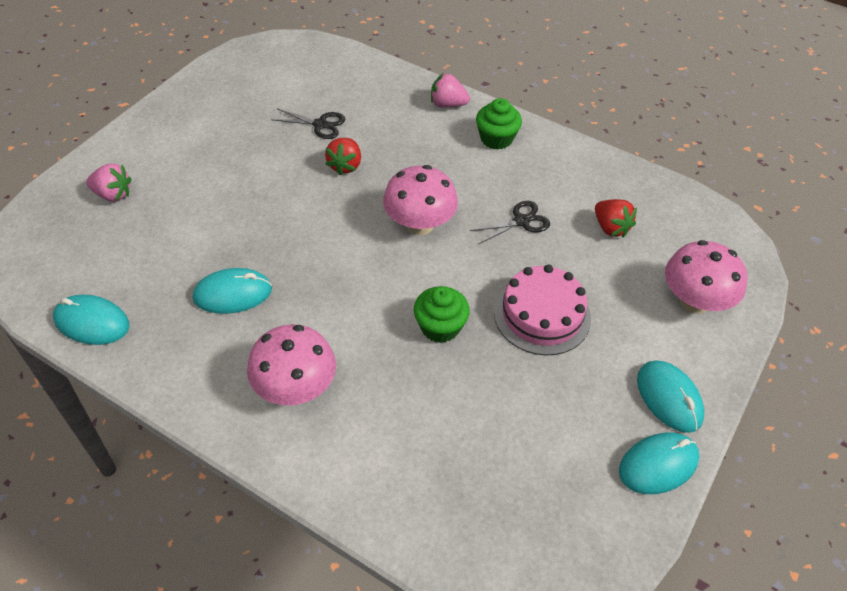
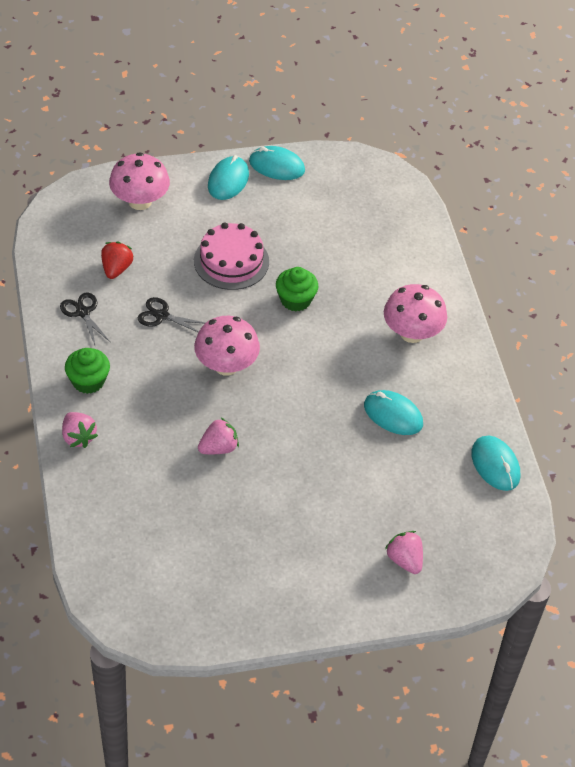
camera: 135 degrees left, 0 degrees up
black scissors [271,109,346,139] -> black scissors moved to [60,293,110,347]
red strawberry [325,138,361,176] -> pink strawberry [198,418,239,454]

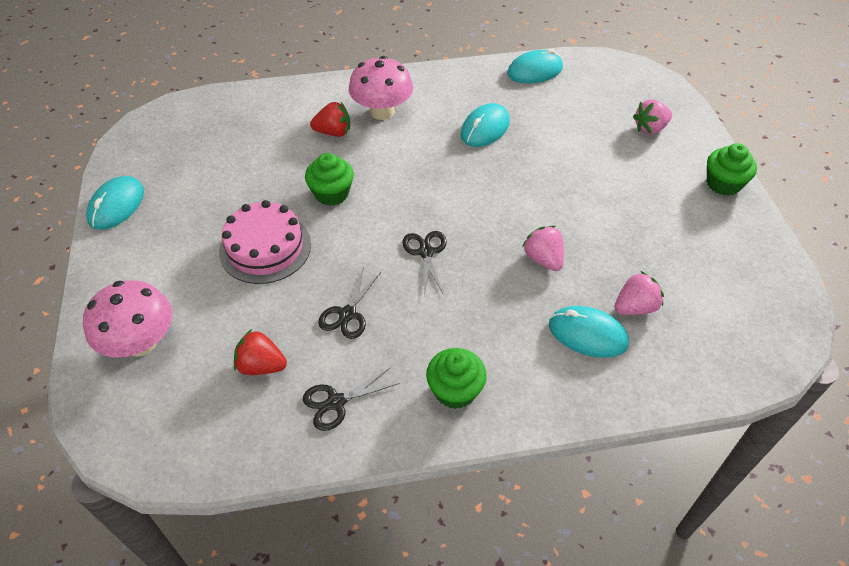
camera: 85 degrees left, 0 degrees up
pink strawberry [62,412,98,448] -> pink strawberry moved to [615,271,664,315]
pink mushroom [194,316,260,376] -> black scissors [402,231,447,296]
turquoise mouse [208,155,249,200] -> turquoise mouse moved to [549,306,629,358]
none -> red strawberry [310,102,350,137]
none -> green cupcake [707,143,757,196]

